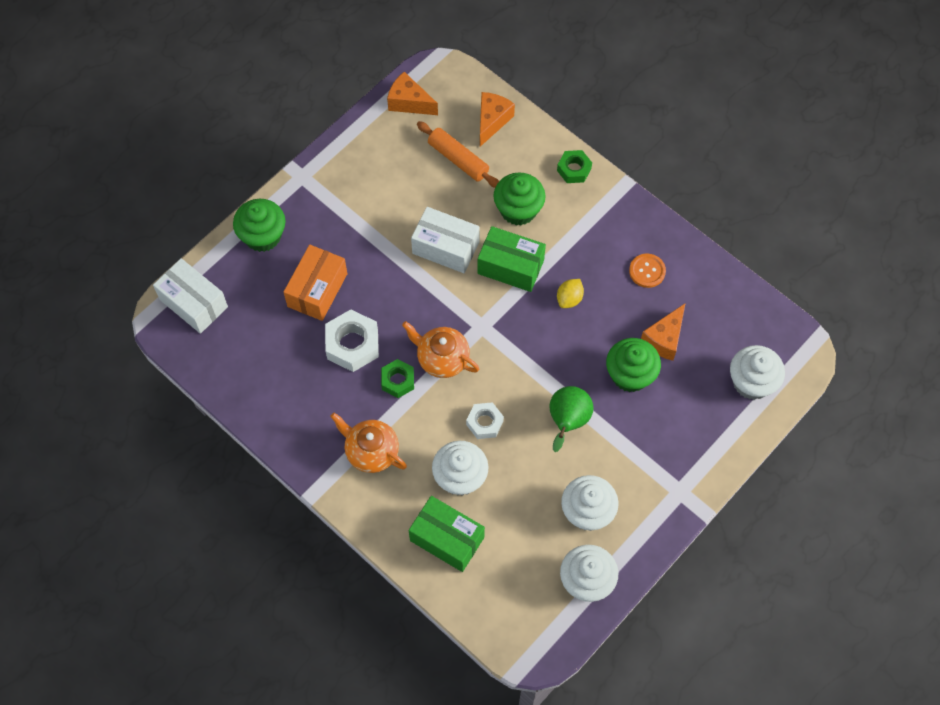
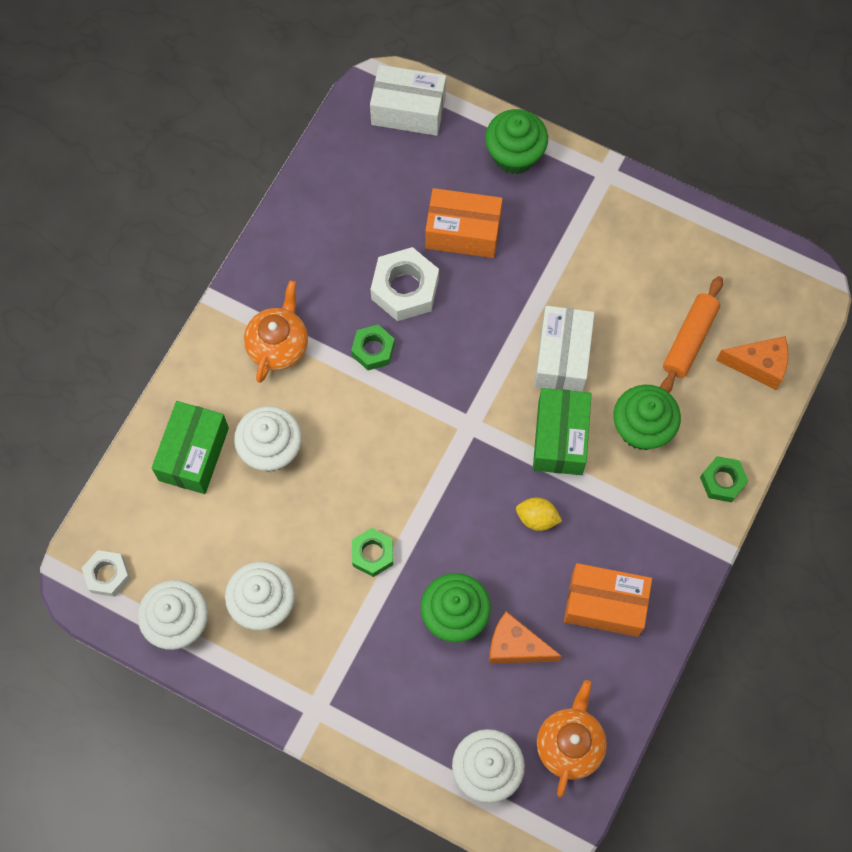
camera: 75 degrees right, 5 degrees up
white box [153,258,228,334] -> white box turned 75 degrees clockwise [370,65,446,136]
orange cheese [387,72,438,115] -> none
orange teapot [402,321,479,378] -> orange teapot moved to [537,680,607,797]
white nut [466,402,504,439] -> white nut moved to [82,550,131,597]
green pear [549,386,594,452] -> green nut [352,528,393,577]
orange button [629,254,666,288] -> orange box [564,563,652,637]

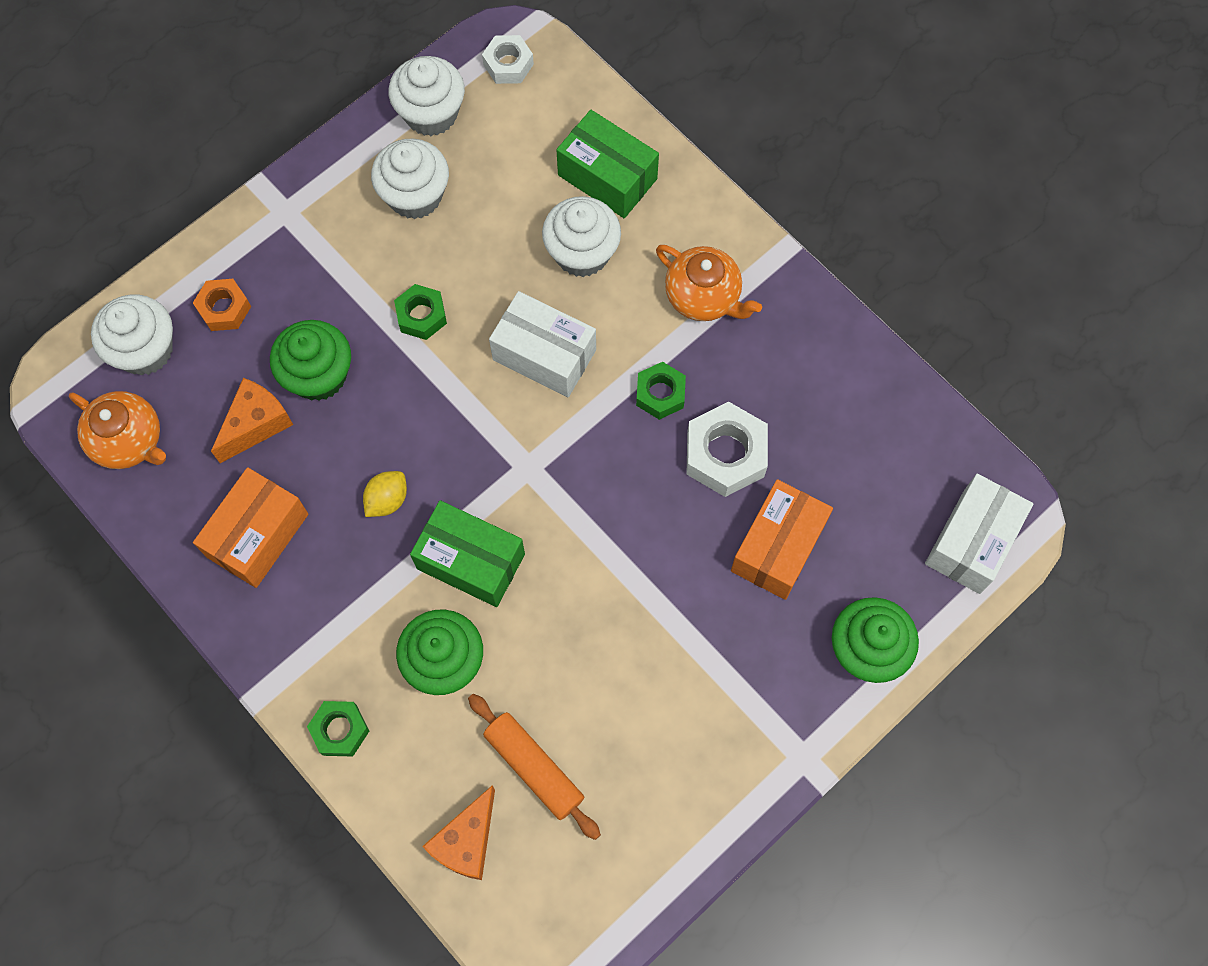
camera: 110 degrees right, 0 degrees up
white box [534,306,595,392] -> white box moved to [489,291,596,397]
none -> orange nut [193,279,251,331]

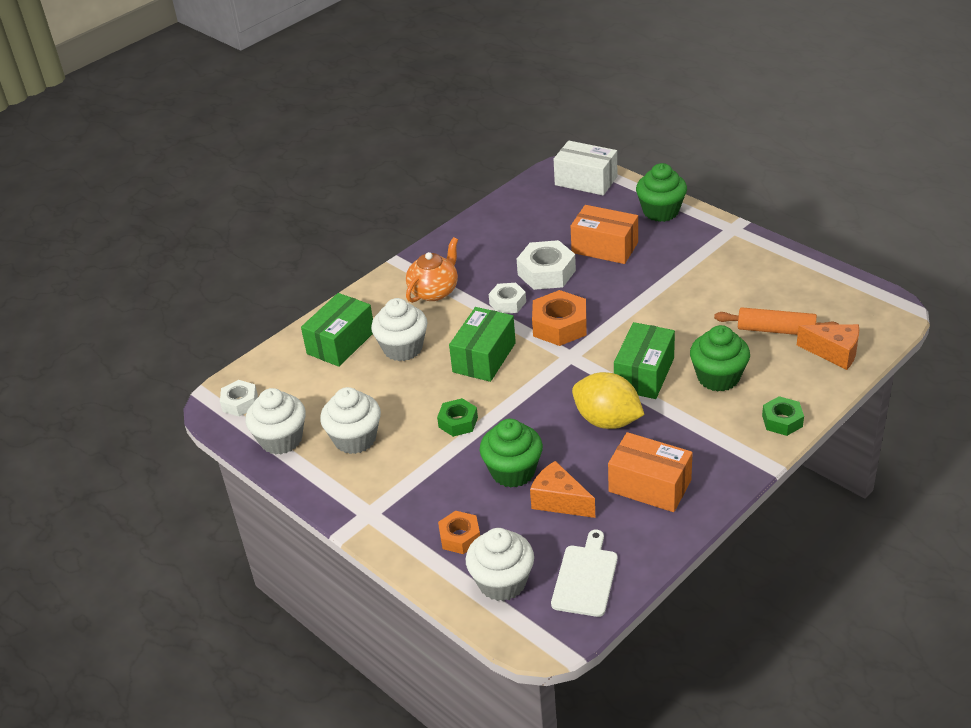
camera: 90 degrees left, 30 degrees down
orange teapot [69,391,166,469] -> white cutting board [551,530,618,617]
yellow lemon [363,471,407,517] -> yellow lemon [572,372,645,429], size x1.88
orange rolling pin [468,694,601,840] -> orange rolling pin turned 60 degrees clockwise [714,307,840,335]
white box [489,291,596,397] -> green box [449,307,516,382]
green nut [636,362,686,420] -> white nut [489,283,526,314]
none -> orange nut [532,290,587,346]

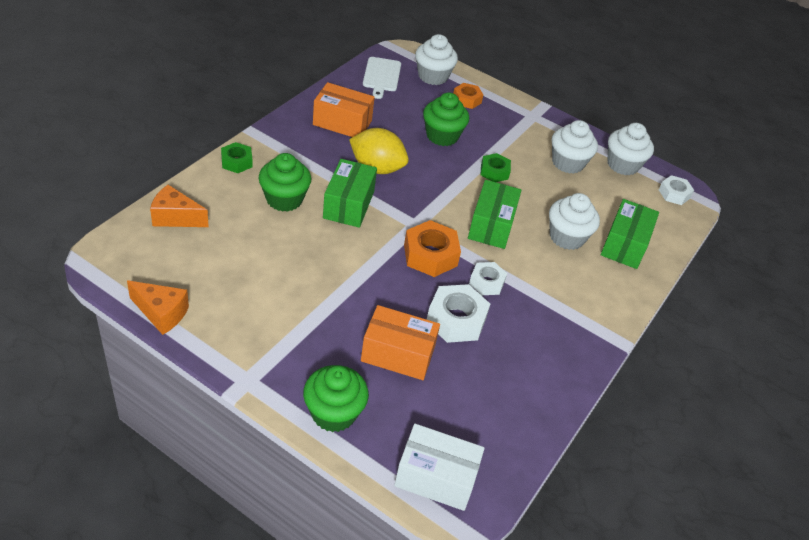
camera: 160 degrees right, 5 degrees up
orange teapot [406,237,458,303] -> none
orange cheese [530,461,595,518] -> orange cheese moved to [127,280,189,335]
orange rolling pin [714,307,840,335] -> none

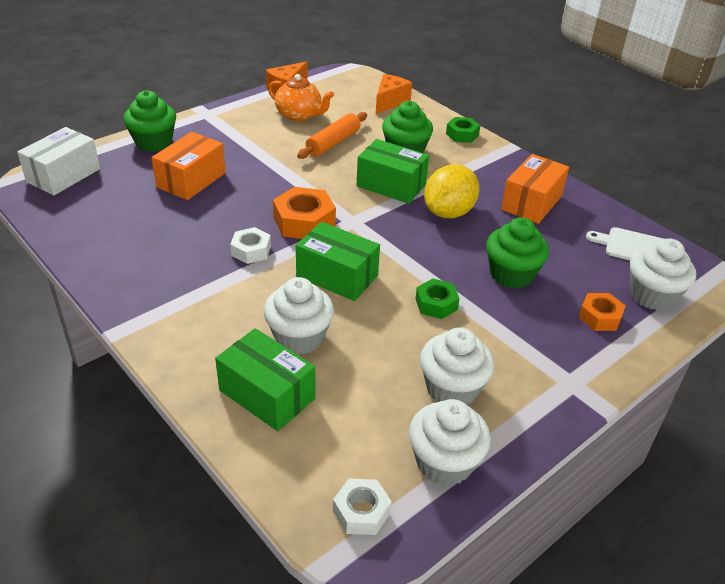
camera: 110 degrees right, 5 degrees down
white nut [427,284,490,343] -> none
none -> orange teapot [268,74,334,121]
none -> orange rolling pin [297,112,367,159]

